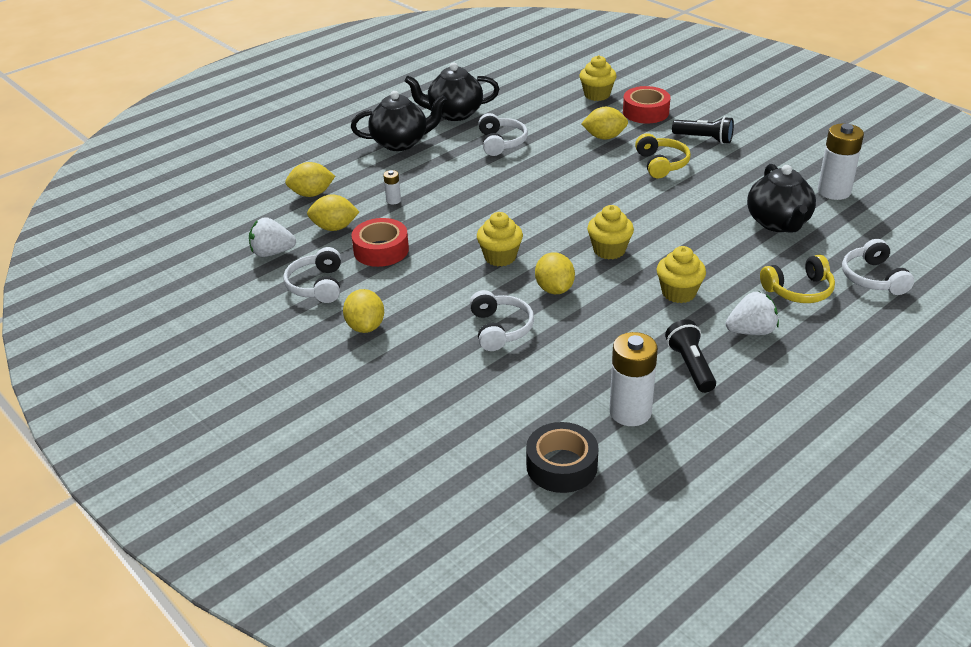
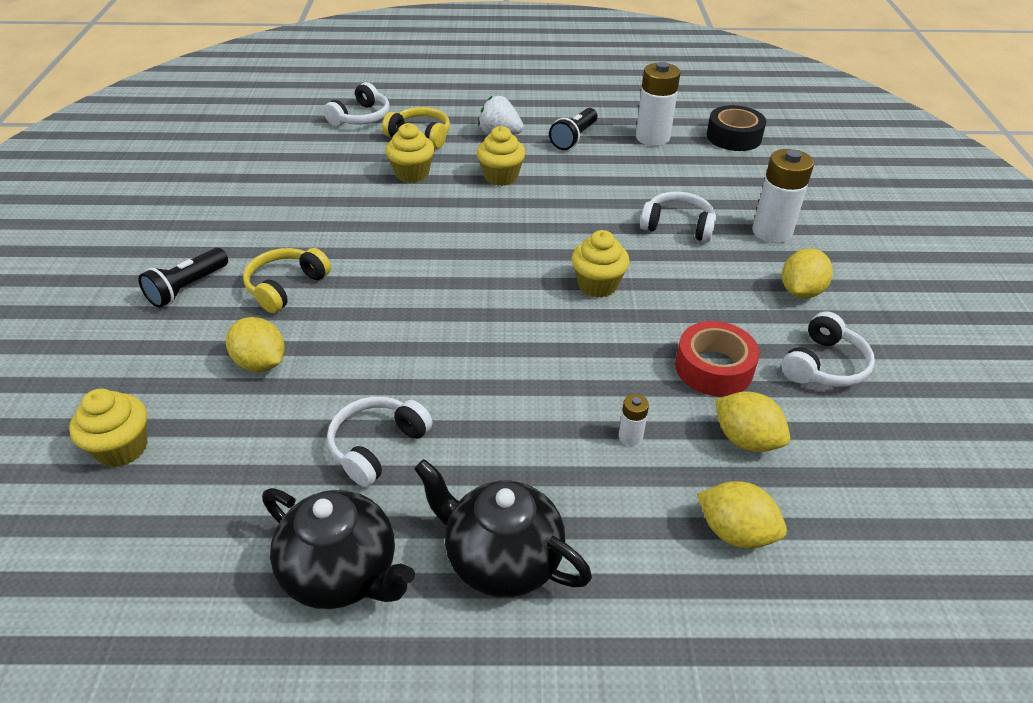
camera: 140 degrees left, 5 degrees up
white strawberry [249,217,296,257] -> none
white headphones [470,290,534,351] -> white headphones turned 75 degrees clockwise [640,191,716,242]
yellow lemon [535,252,575,294] -> none
yellow cupcake [587,205,634,259] -> yellow cupcake moved to [386,123,435,183]
red tape [623,86,670,124] -> none
black flashlight [672,116,734,144] -> black flashlight turned 120 degrees counterclockwise [138,248,228,308]
black teapot [747,164,816,233] -> none
white battery [817,124,864,200] -> white battery moved to [752,149,814,243]

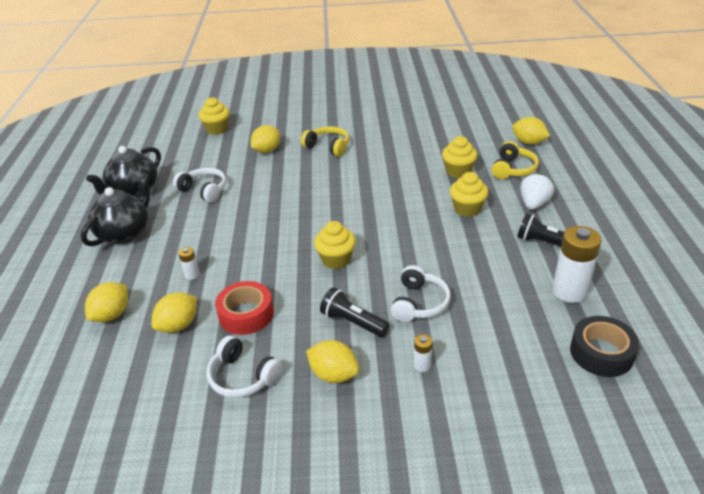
camera: 90 degrees right, 5 degrees down
black flashlight [138,248,228,308] -> black flashlight moved to [320,287,389,337]
white headphones [324,82,390,126] -> yellow lemon [512,117,550,145]
white battery [752,149,814,243] -> white battery [414,334,433,372], size x0.46

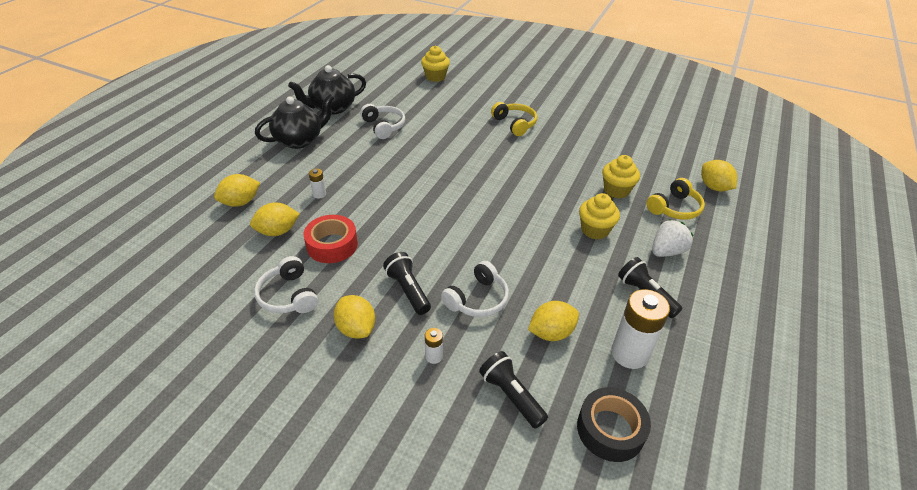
camera: 25 degrees right, 5 degrees up
yellow lemon [251,125,280,153] -> yellow lemon moved to [528,301,579,341]
yellow cupcake [314,221,356,269] -> none
none -> black flashlight [479,351,548,429]

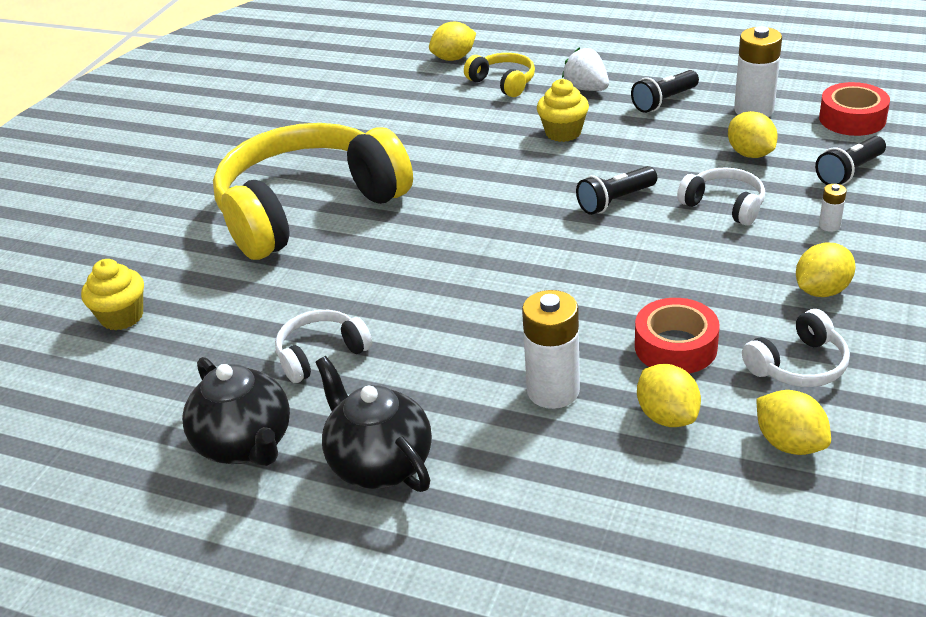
camera: 90 degrees left, 5 degrees down
yellow lemon [214,174,260,207] -> yellow lemon moved to [757,390,831,455]
white battery [309,169,326,198] -> white battery [522,290,580,409], size x2.16
black flashlight [383,252,431,315] -> black flashlight moved to [576,166,657,215]
yellow headphones [491,102,537,136] -> yellow headphones [213,123,413,260], size x2.40
black tape [577,387,651,462] -> red tape [819,82,890,136]
yellow cupcake [602,155,640,198] -> none

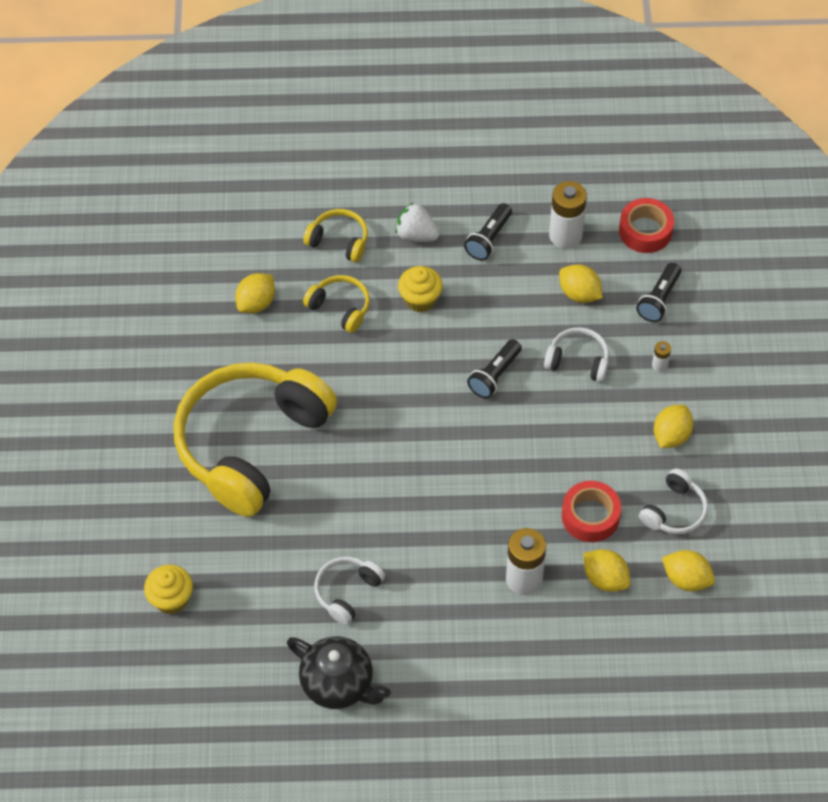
camera: 25 degrees left, 20 degrees up
black teapot [316,356,432,492] -> none
yellow lemon [429,22,476,61] -> yellow lemon moved to [235,273,275,313]
none -> yellow headphones [303,275,370,333]

